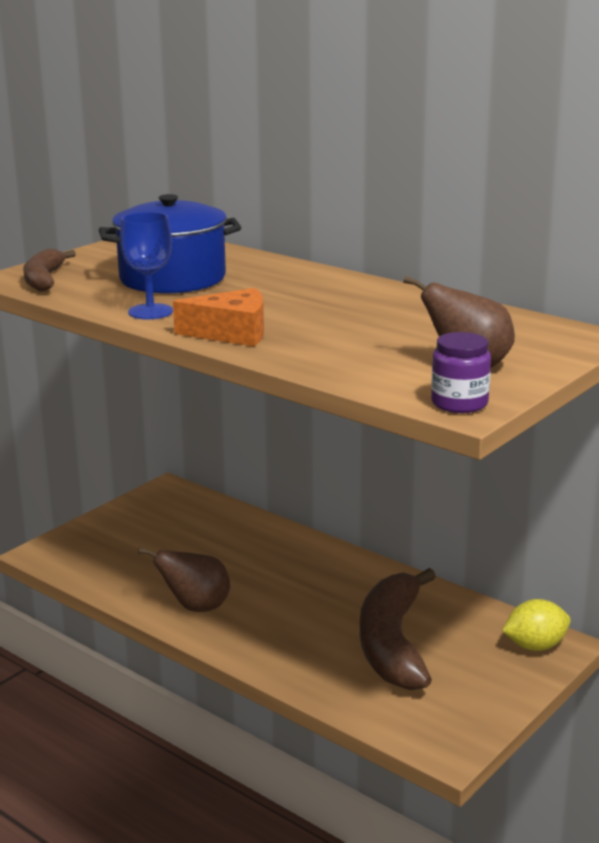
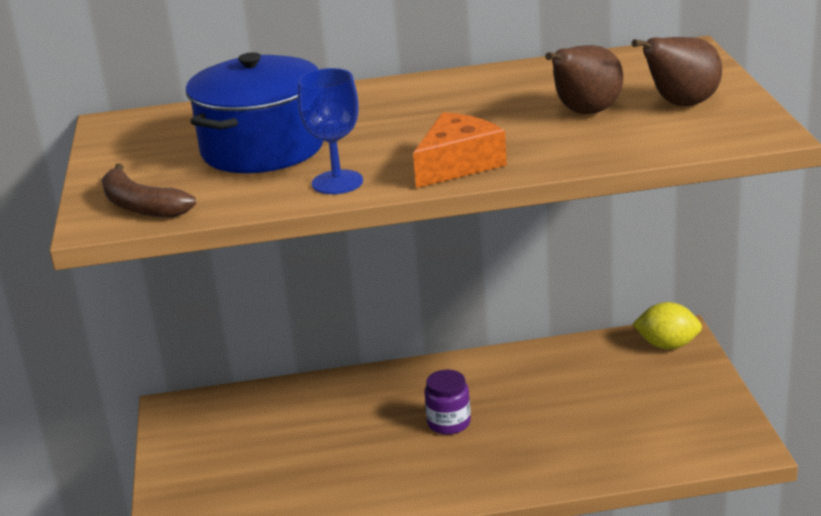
camera: 45 degrees left, 5 degrees up
brown pear [138,548,230,612] -> brown pear moved to [545,45,624,114]
brown banana [360,568,436,690] -> none
purple jar [431,332,491,413] -> purple jar moved to [424,370,471,435]
yellow lemon [502,599,571,651] -> yellow lemon turned 75 degrees clockwise [632,302,702,350]

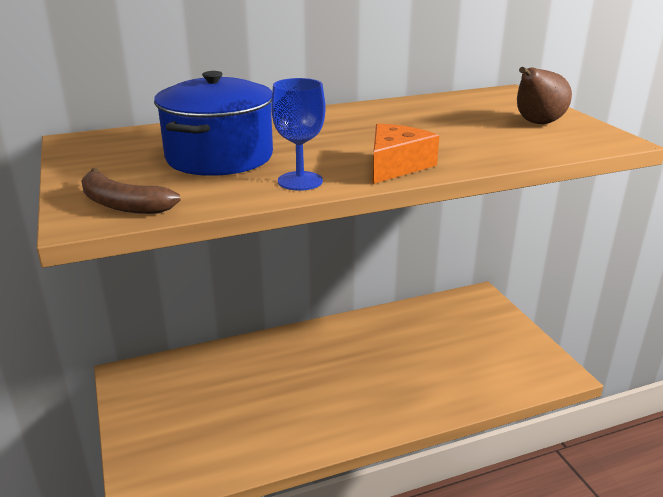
camera: 15 degrees left, 0 degrees up
purple jar [424,370,471,435] -> none
brown pear [545,45,624,114] -> none
yellow lemon [632,302,702,350] -> none

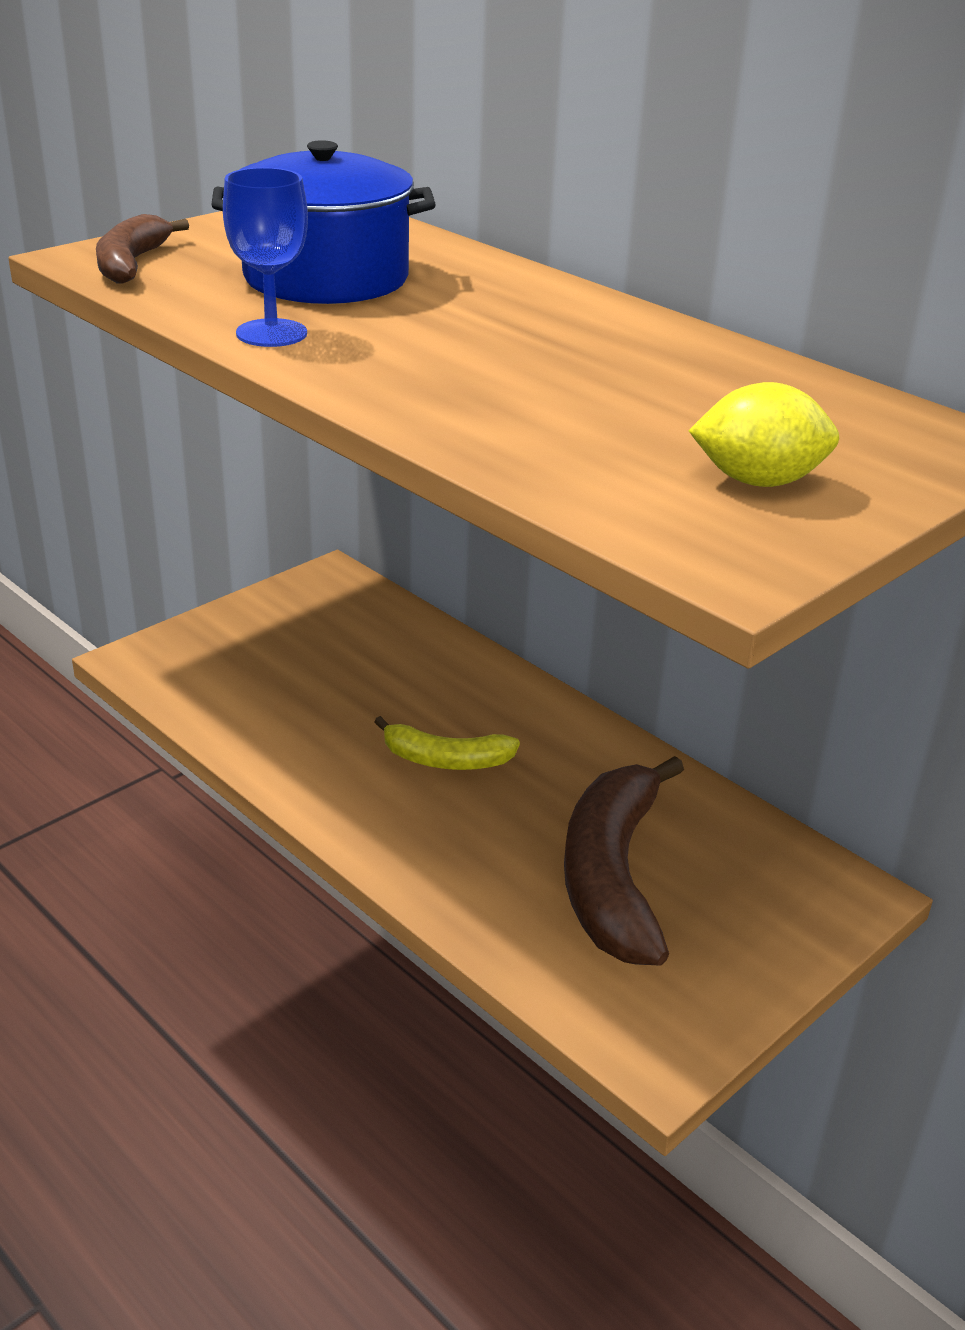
camera: 65 degrees right, 5 degrees up
orange cheese [372,123,439,184] -> none
brown pear [517,67,572,124] -> yellow lemon [689,382,839,487]
none -> yellow banana [374,716,520,770]
none -> brown banana [564,756,684,966]

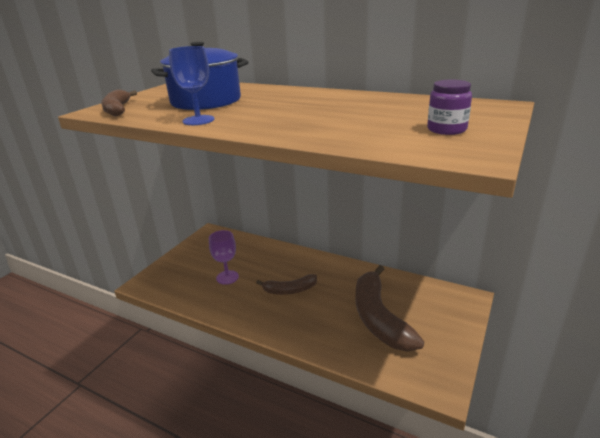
camera: 15 degrees left, 5 degrees down
yellow banana [374,716,520,770] -> brown banana [256,274,317,295]
yellow lemon [689,382,839,487] -> purple jar [427,80,472,135]
none -> purple goblet [209,230,239,285]

